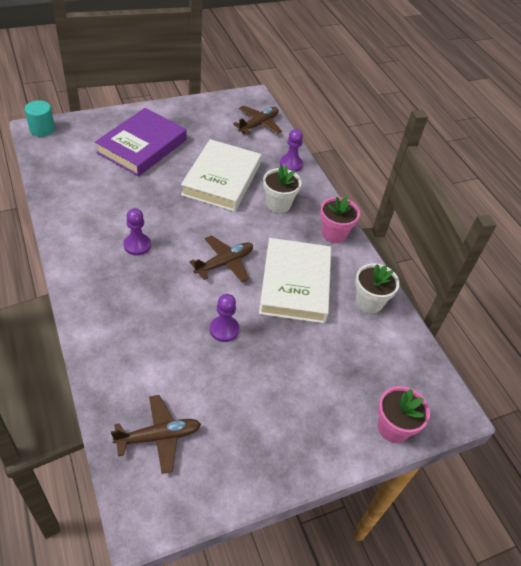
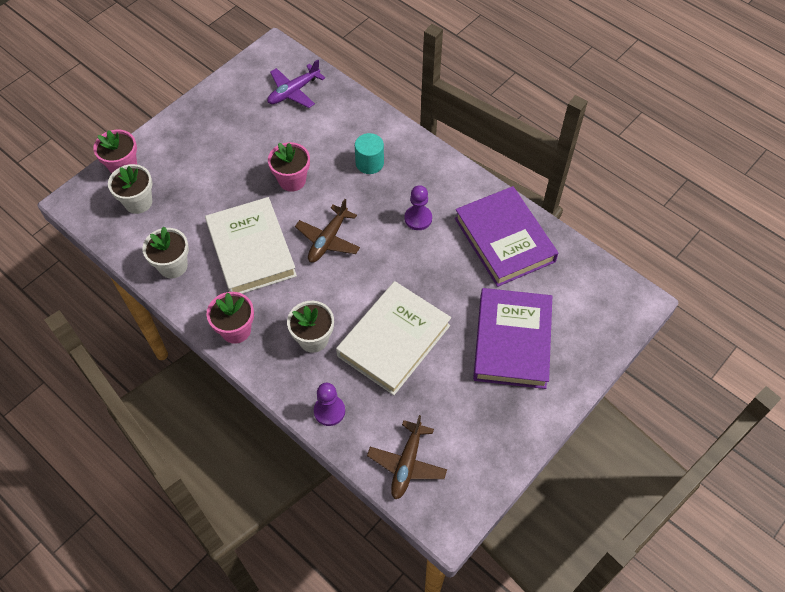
camera: 160 degrees right, 10 degrees up
turquoise cylinder [25,100,55,137] -> turquoise cylinder moved to [355,133,384,174]
brown plane [111,395,201,474] -> purple plane [267,60,325,108]
white book [181,139,261,212] -> white book turned 45 degrees clockwise [336,281,451,395]
purple pawn [210,294,239,342] -> pink flower pot [268,142,310,192]
none -> white flower pot [108,164,152,214]
none -> purple book [455,186,558,287]

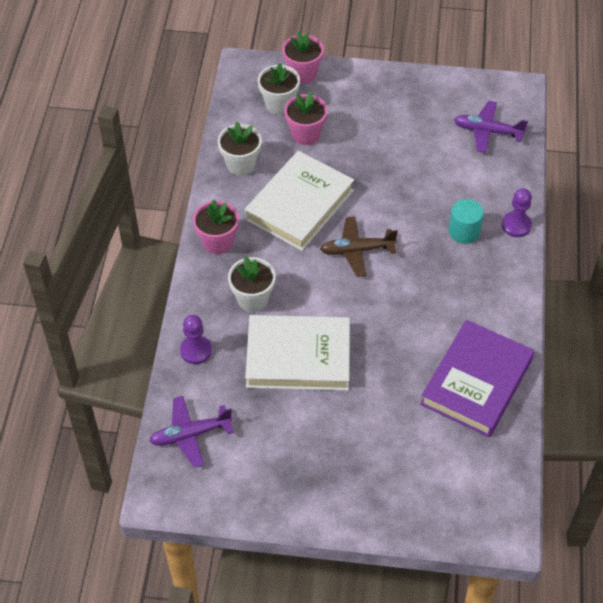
camera: 55 degrees right, 5 degrees down
pink flower pot [268,142,310,192] -> pink flower pot moved to [284,92,328,145]
brown plane [367,415,447,499] -> purple plane [149,396,233,468]
purple pawn [404,185,432,230] -> purple pawn moved to [502,188,532,237]
purple book [473,288,552,389] -> none

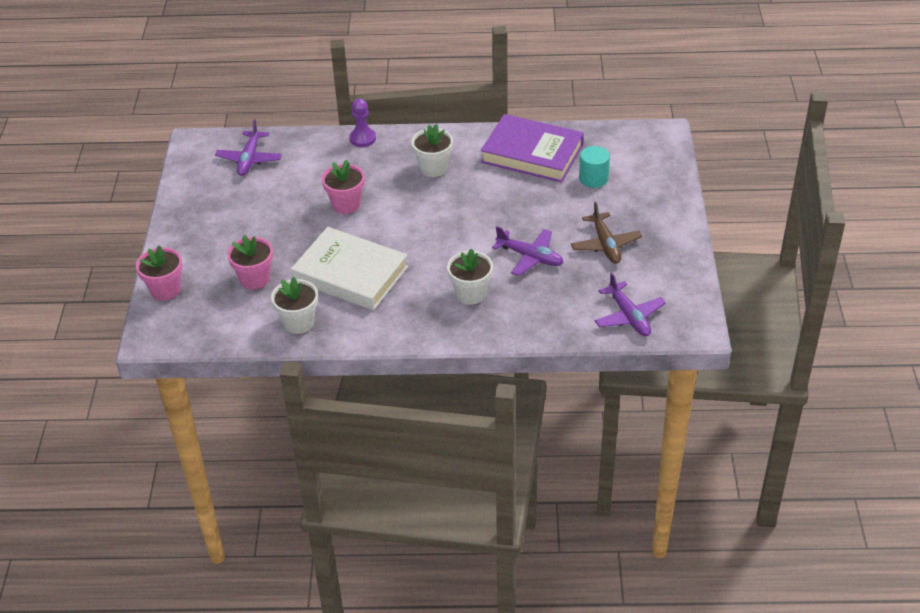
camera: 95 degrees left, 10 degrees down
purple pawn [180,315,212,364] -> none
pink flower pot [193,200,239,254] -> pink flower pot moved to [322,160,365,214]
white book [245,315,350,391] -> purple plane [492,226,564,276]
white flower pot [258,63,300,115] -> white flower pot moved to [411,124,453,177]
brown plane [320,216,398,277] -> brown plane moved to [571,202,642,264]
turquoise cylinder [449,199,484,244] -> turquoise cylinder moved to [579,146,610,188]

